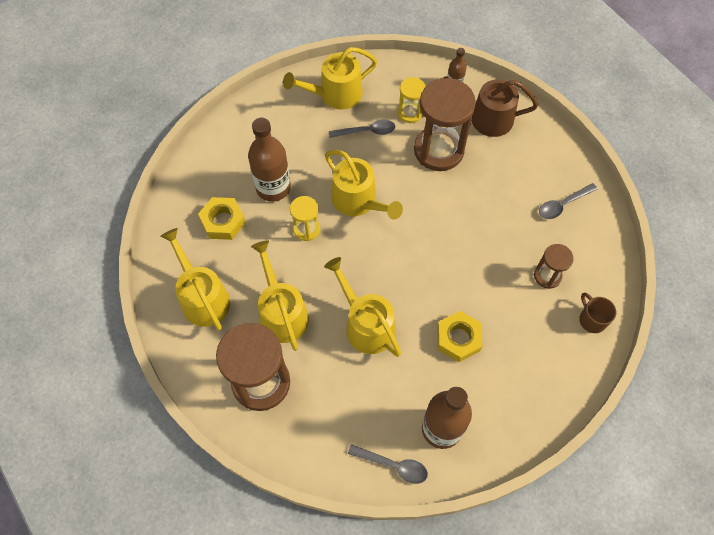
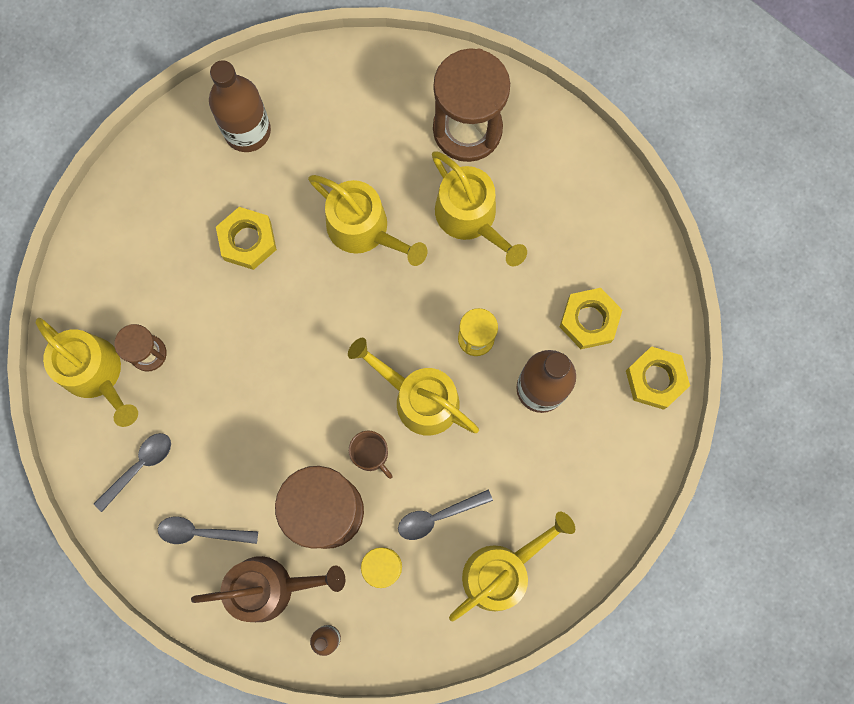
camera: 165 degrees right, 15 degrees up
yellow watering can [160,228,230,331] -> yellow watering can moved to [36,318,138,427]
grey spoon [348,444,428,484] -> grey spoon moved to [158,517,258,544]
brown mug [579,293,616,333] -> brown mug moved to [349,431,393,479]
none -> yellow nut [626,346,690,410]

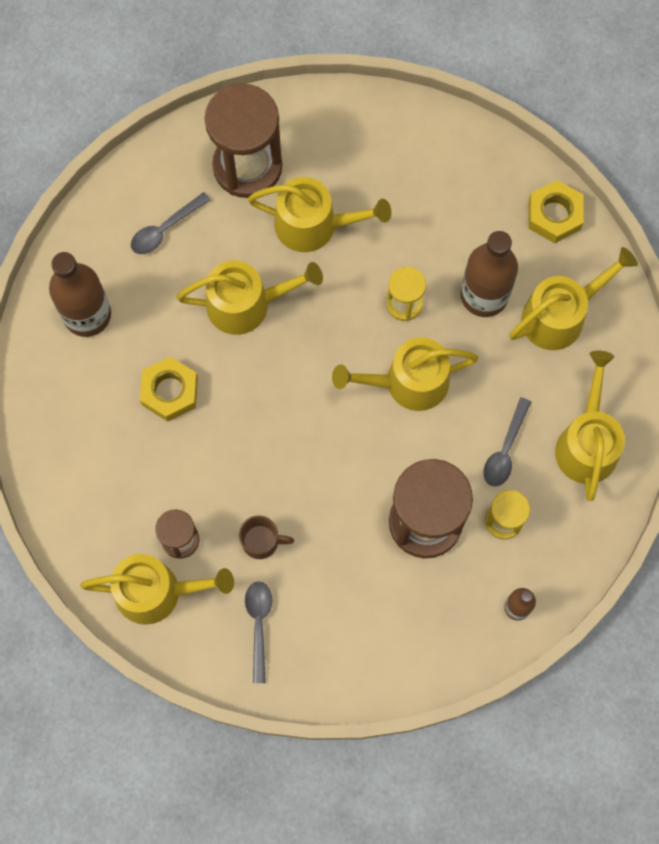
camera: 45 degrees left, 5 degrees down
grey spoon [158,517,258,544] -> grey spoon moved to [131,192,211,254]
brown watering can [191,556,345,622] -> none
brown mug [349,431,393,479] -> brown mug moved to [239,516,294,559]
yellow nut [560,288,622,349] -> none
none -> yellow watering can [509,247,638,350]

